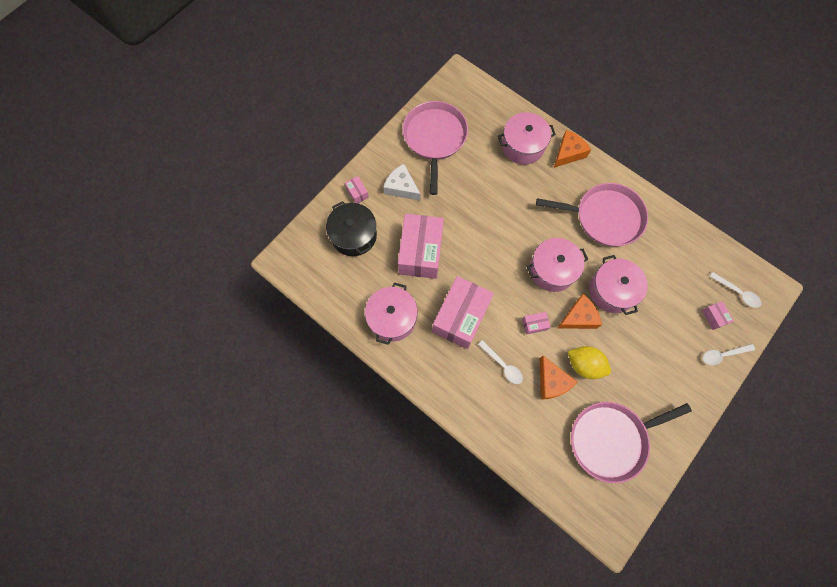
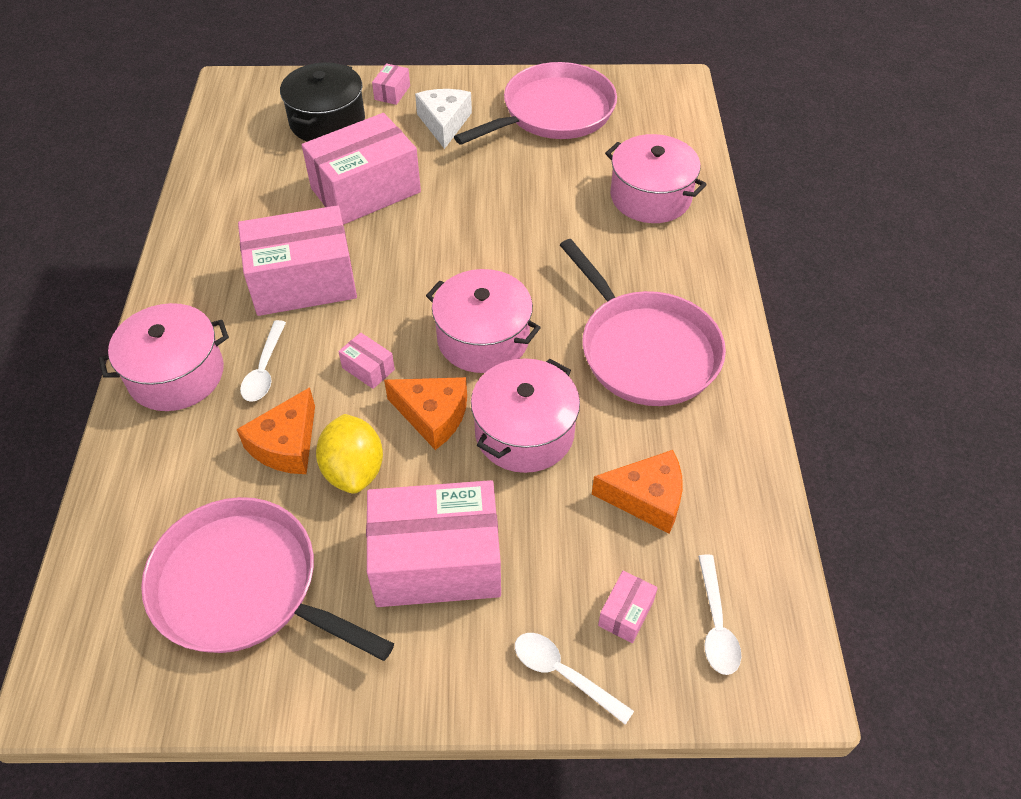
camera: 50 degrees right, 20 degrees down
pink pot [365,282,418,345] -> pink pot moved to [99,303,229,411]
orange cheese [554,130,591,168] -> orange cheese moved to [592,450,683,534]
none -> pink box [366,480,501,607]

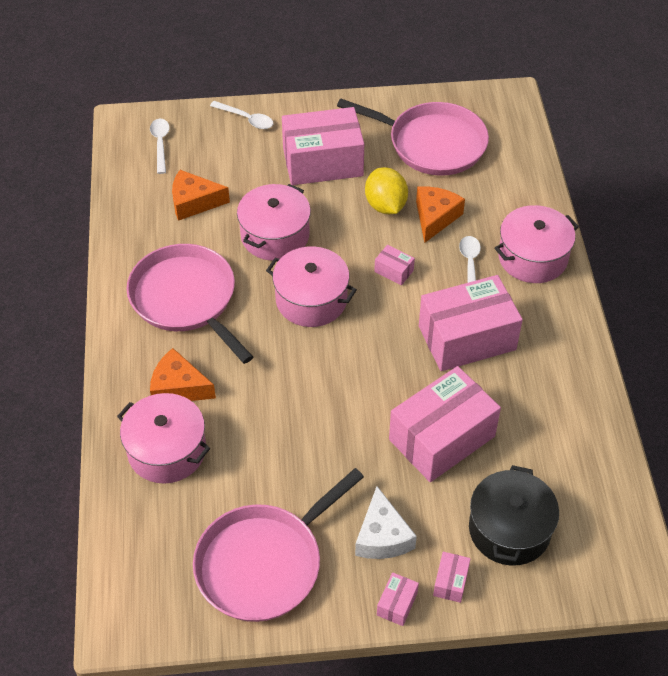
camera: 175 degrees right, 0 degrees up
orange cheese [384,377,467,450] -> orange cheese moved to [150,348,216,401]
pink box [598,571,658,643] -> pink box moved to [377,572,419,626]

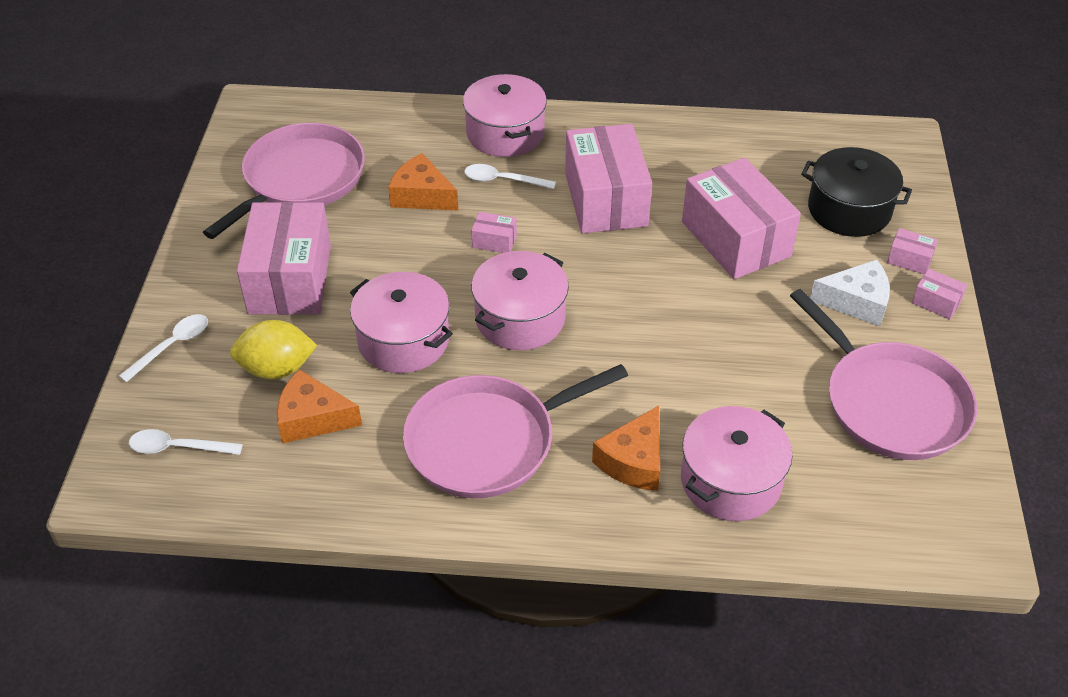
camera: 80 degrees left, 5 degrees down
orange cheese [172,170,230,221] -> orange cheese turned 90 degrees clockwise [277,369,362,444]
yellow lemon [365,167,408,214] -> yellow lemon moved to [230,320,317,379]
pink box [374,245,415,285] -> pink box turned 60 degrees clockwise [471,212,517,253]

